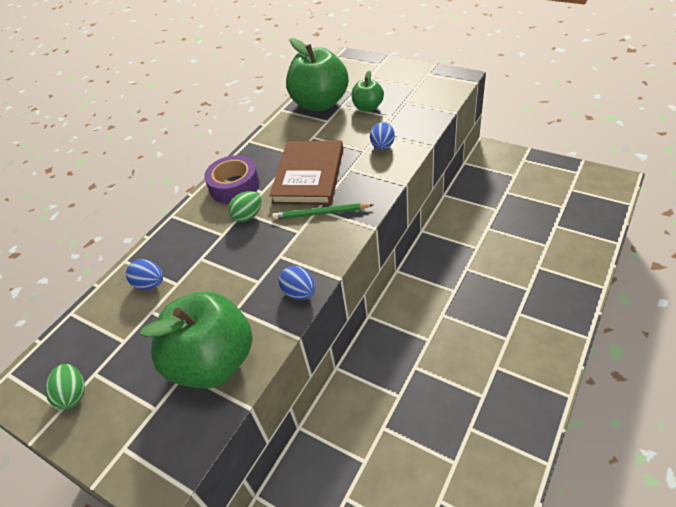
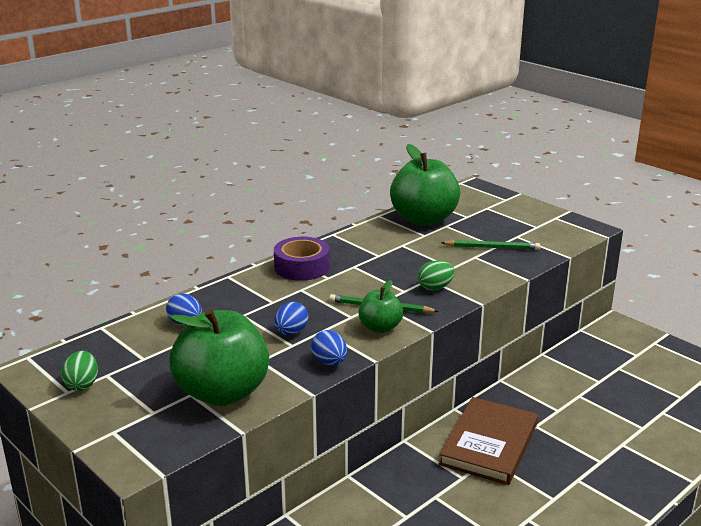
camera: 10 degrees right, 20 degrees down
green egg [228,191,262,222] -> green egg moved to [418,260,455,290]
brown book [269,141,343,205] -> brown book moved to [439,397,538,485]
green apple [352,70,384,112] -> green apple moved to [359,280,403,333]
blue egg [370,122,395,150] -> blue egg moved to [274,302,308,335]
none -> green pencil [441,240,541,250]

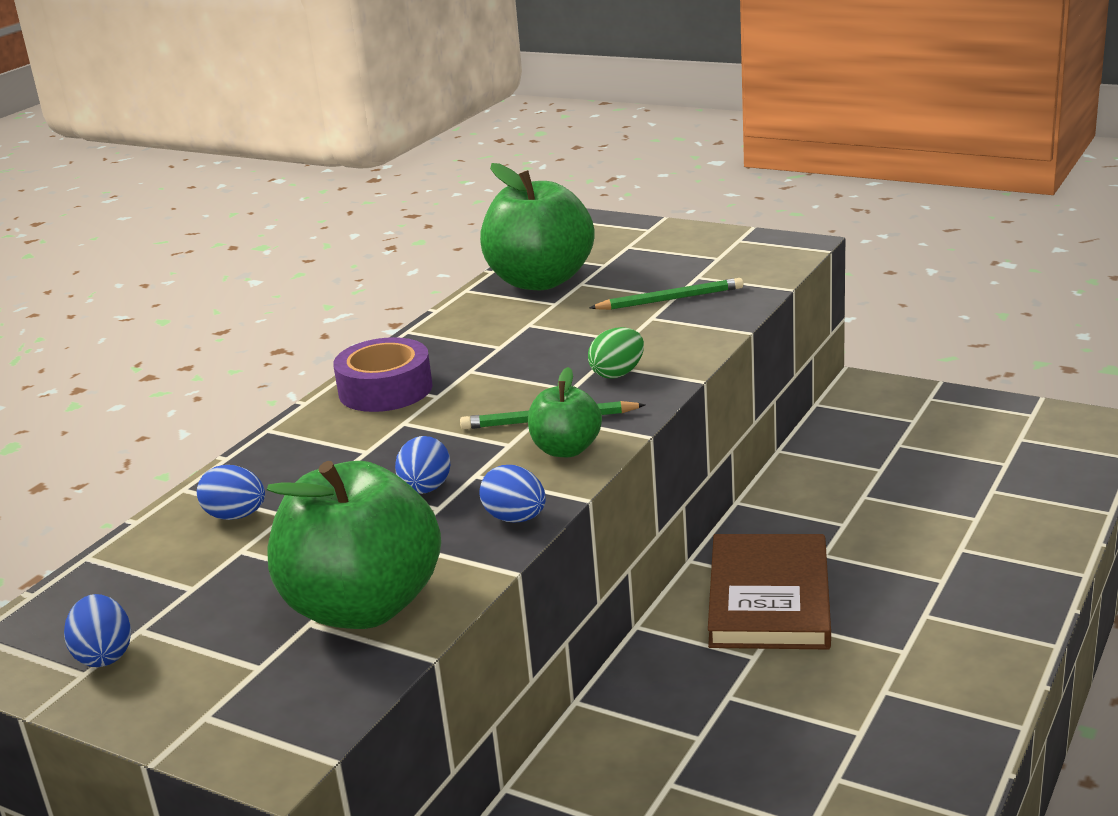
camera: 15 degrees left, 0 degrees up
green egg [61,351,98,391] -> blue egg [64,594,131,667]

